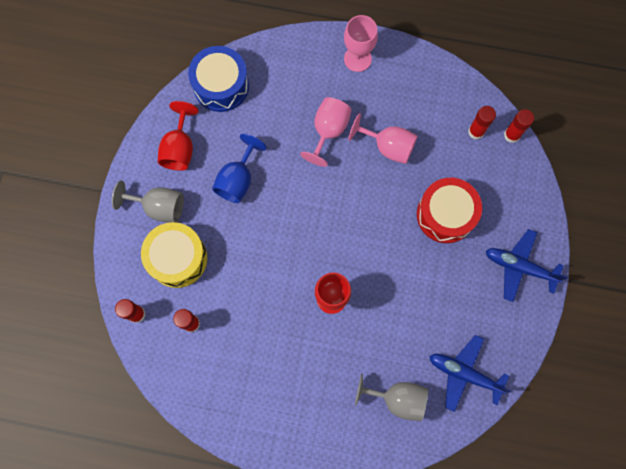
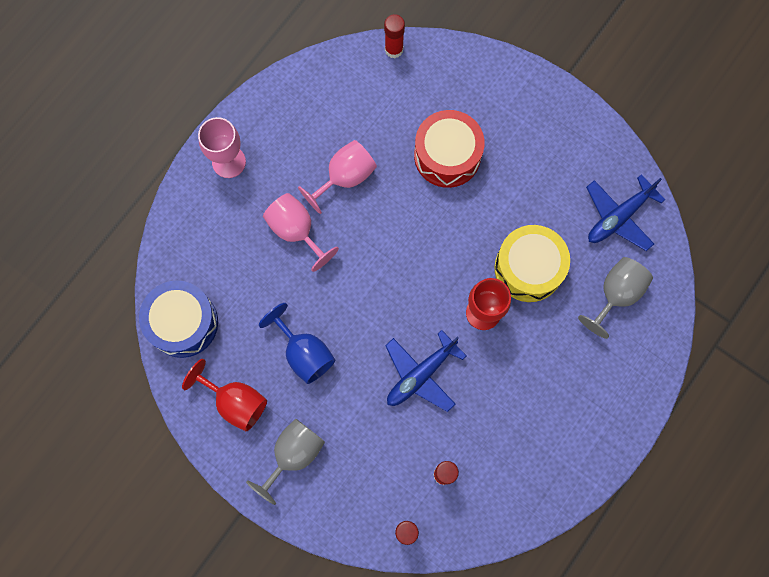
camera: 65 degrees left, 0 degrees up
yellow drum [141,222,207,288] -> yellow drum moved to [494,225,570,302]
red glue stick [468,106,496,139] -> none
blue plane [486,229,568,302] -> blue plane moved to [385,330,466,412]

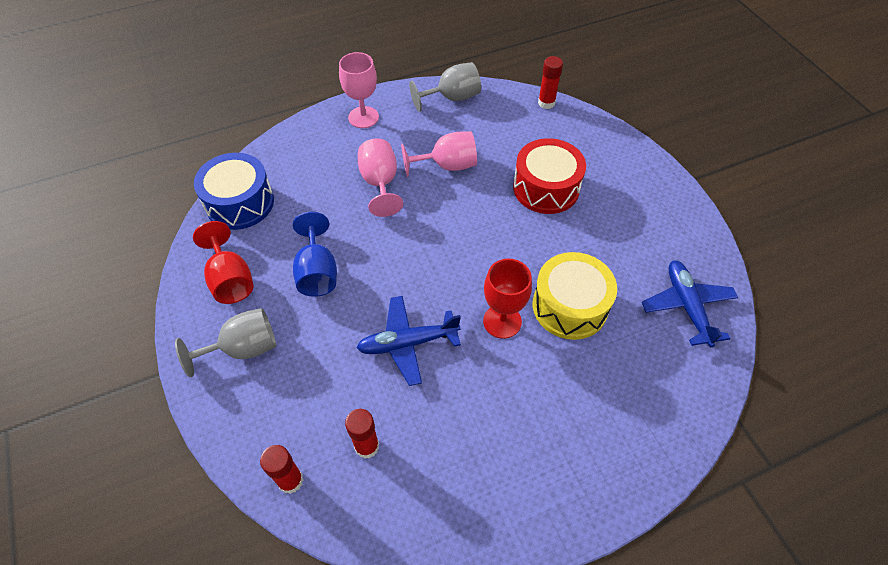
camera: 30 degrees right, 20 degrees down
grey goblet [578,257,653,339] -> grey goblet moved to [409,62,481,112]
blue plane [586,174,665,251] -> blue plane turned 90 degrees clockwise [642,261,738,348]

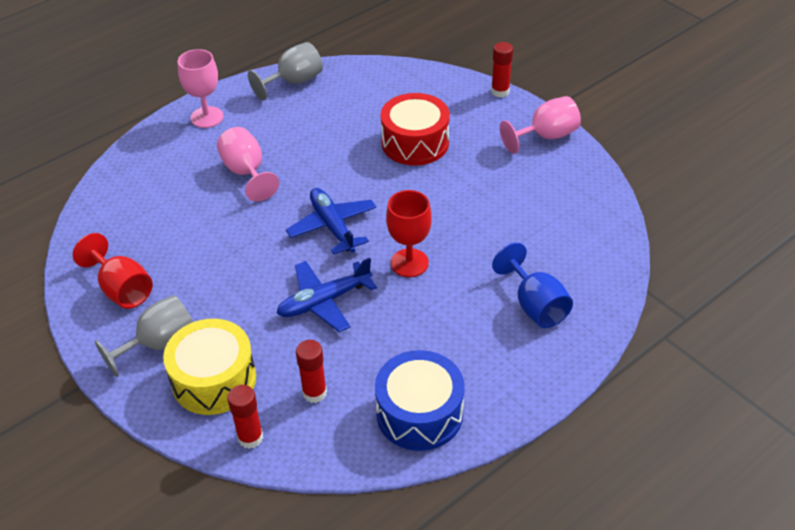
camera: 15 degrees left, 10 degrees down
blue drum [194,153,274,230] -> blue drum moved to [375,350,465,451]
blue goblet [293,212,337,297] -> blue goblet moved to [492,243,573,328]
pink goblet [401,131,477,177] -> pink goblet moved to [500,96,581,154]
yellow drum [533,252,617,340] -> yellow drum moved to [163,319,256,415]
red glue stick [538,56,563,109] -> red glue stick moved to [491,42,513,98]
blue plane [642,261,738,348] -> blue plane moved to [286,188,376,254]

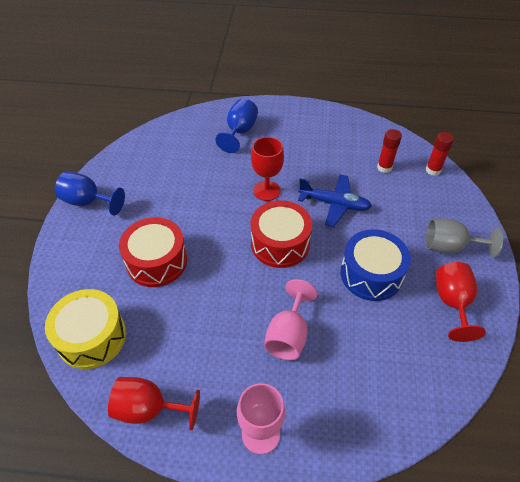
camera: 135 degrees left, 5 degrees up
yellow drum [163,319,256,415] -> yellow drum moved to [45,289,126,369]
grey goblet [248,42,323,101] -> red goblet [108,377,200,430]
blue plane [286,188,376,254] -> red drum [251,200,312,268]
blue drum [375,350,465,451] -> blue drum moved to [340,230,411,301]
red glue stick [491,42,513,98] -> none
pink goblet [500,96,581,154] -> blue goblet [55,172,125,216]

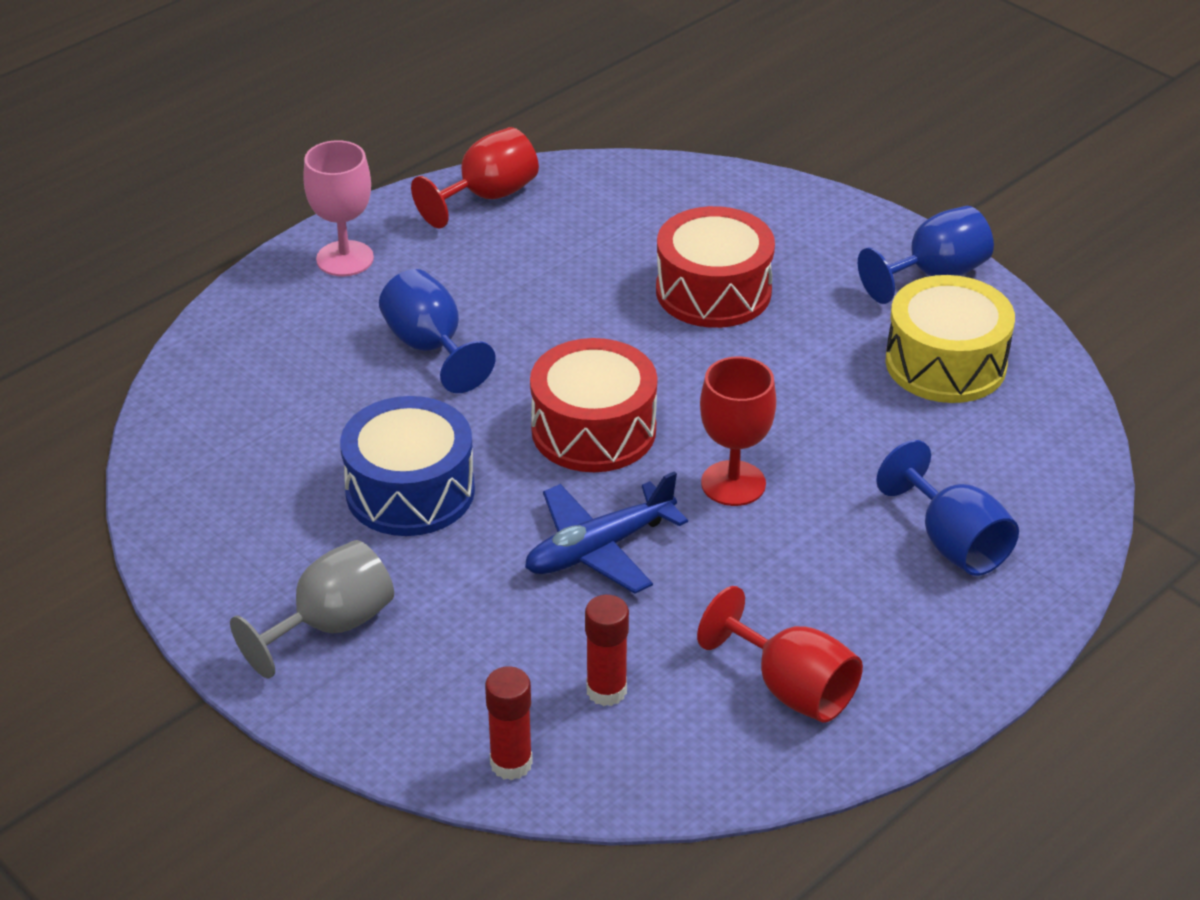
camera: 130 degrees right, 10 degrees down
yellow drum [45,289,126,369] -> yellow drum moved to [885,275,1015,403]
pink goblet [264,279,318,360] -> blue goblet [379,269,496,393]
red goblet [436,262,486,342] -> red goblet moved to [697,586,863,723]

